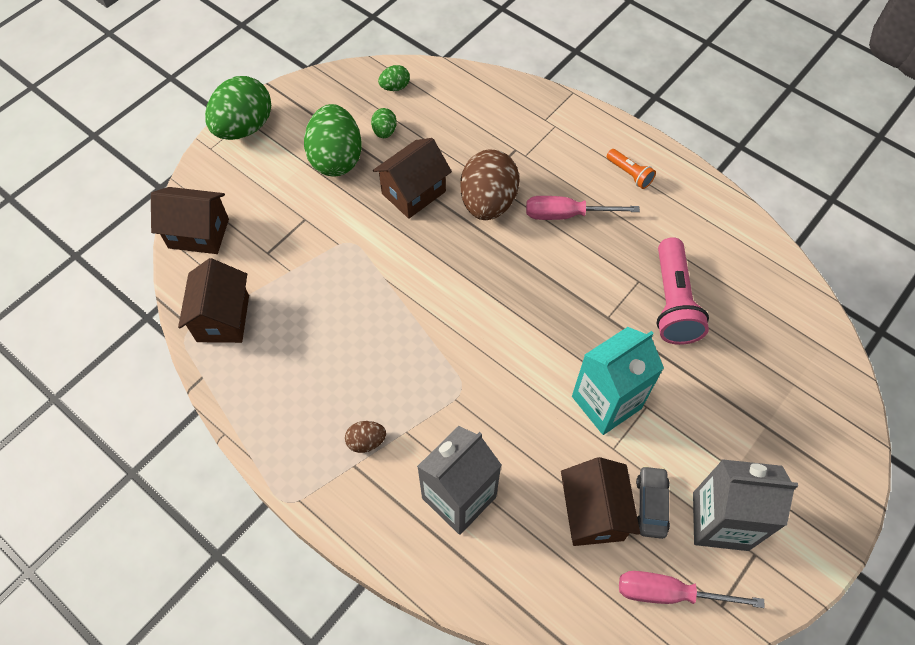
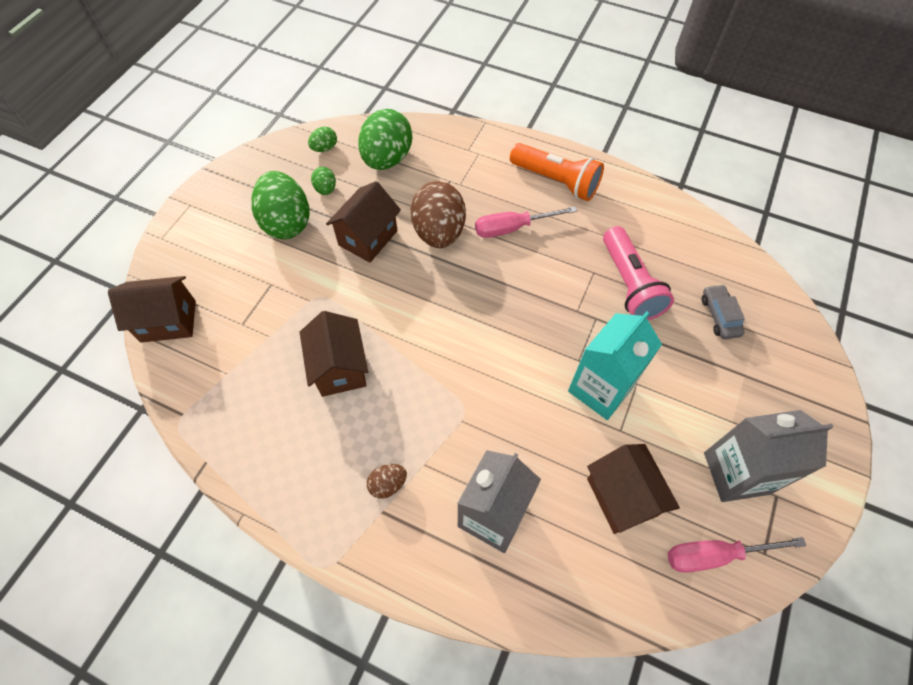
camera: 15 degrees left, 0 degrees up
brown house [178,258,249,343] -> brown house moved to [300,311,368,397]
green egg [205,76,271,140] -> green egg moved to [358,109,412,170]
orange flashlight [607,149,656,189] -> orange flashlight [510,143,604,201], size x1.94
grey car [636,466,670,539] -> grey car moved to [702,284,745,339]

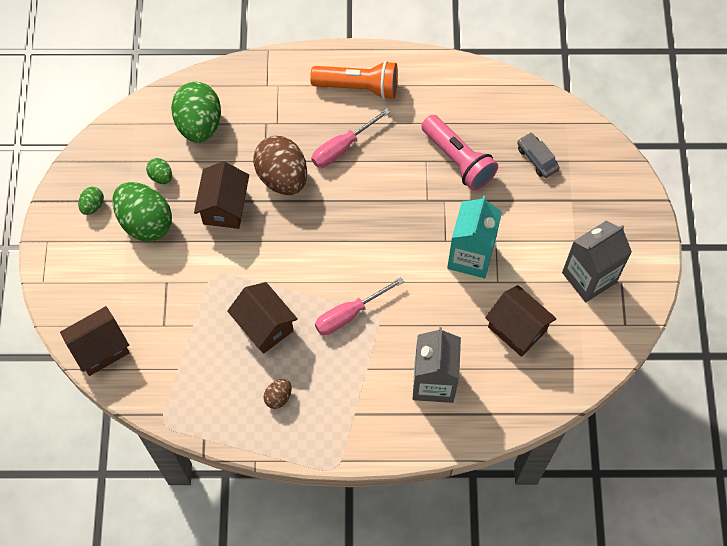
camera: 25 degrees left, 5 degrees up
green egg [308,126,337,152] -> green egg moved to [78,187,104,215]
brown egg [367,464,407,499] -> brown egg moved to [264,379,292,409]
pink screwdriver [668,537,806,573] -> pink screwdriver moved to [315,277,404,335]

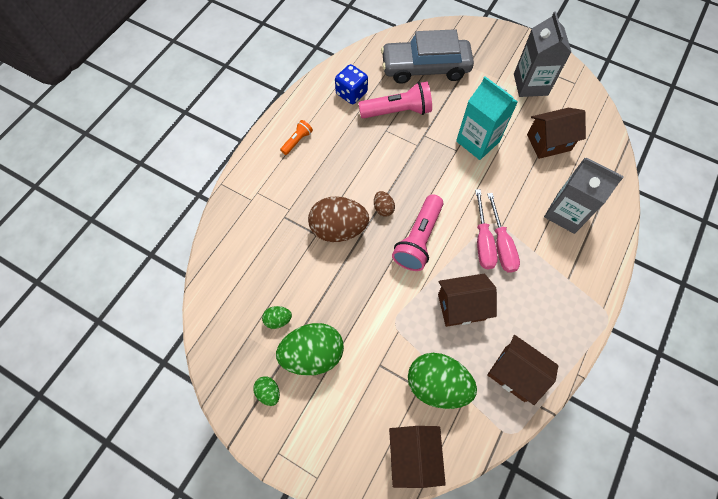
camera: 60 degrees left, 0 degrees up
green egg [171,82,221,143] -> green egg moved to [408,353,477,409]
brown house [194,161,249,229] -> brown house moved to [487,335,559,405]
brown egg [264,379,292,409] -> brown egg moved to [374,191,395,217]
orange flashlight [310,61,398,100] -> orange flashlight [280,120,313,155], size x0.51
pink screwdriver [312,108,390,168] -> pink screwdriver moved to [487,193,520,273]
grey car [517,132,560,178] -> grey car [381,29,474,84], size x2.29
none -> blue dice [335,64,368,104]
none -> pink flashlight [392,194,443,271]

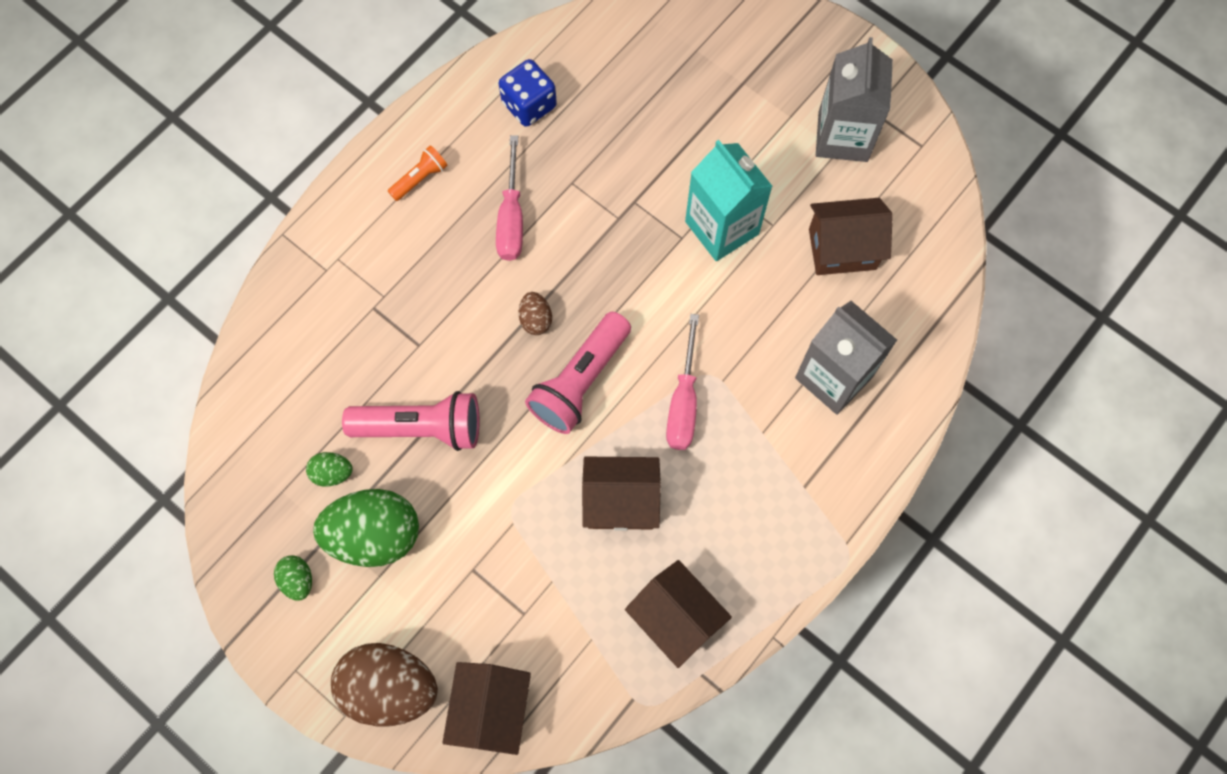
camera: 10 degrees right, 5 degrees up
brown egg [308,196,369,242] -> brown egg moved to [331,643,438,727]
pink flashlight [359,82,432,119] -> pink flashlight moved to [342,391,480,451]
grey car [381,29,474,84] -> none
green egg [408,353,477,409] -> none
pink screwdriver [487,193,520,273] -> pink screwdriver moved to [496,135,523,261]

